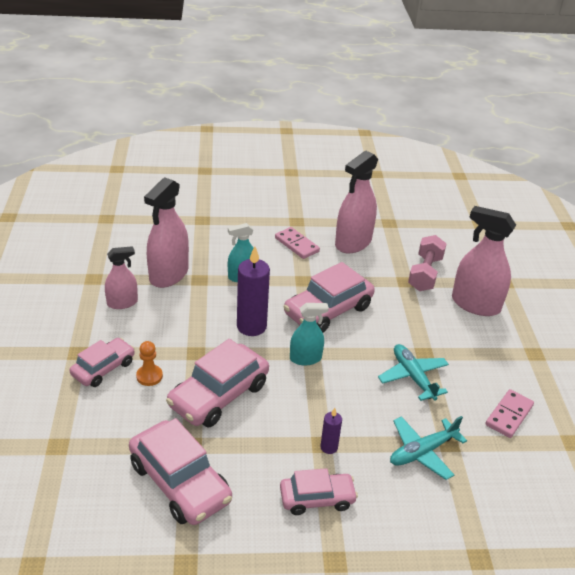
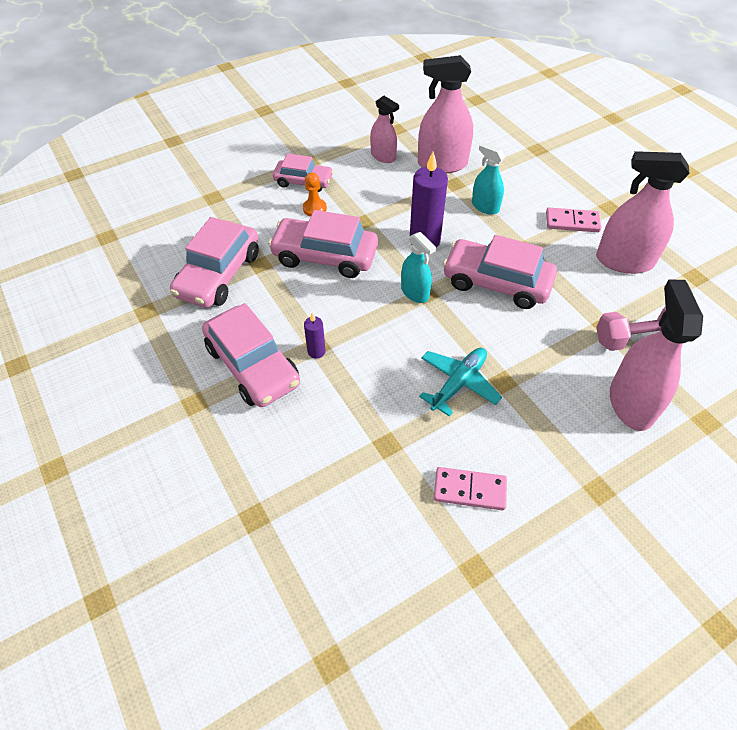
camera: 65 degrees right, 15 degrees up
pink domino [275,227,320,259] -> pink domino turned 75 degrees clockwise [546,208,601,232]
pink car [280,468,358,515] -> pink car [202,303,300,407], size x1.62
turquoise plane [390,416,467,480] -> none

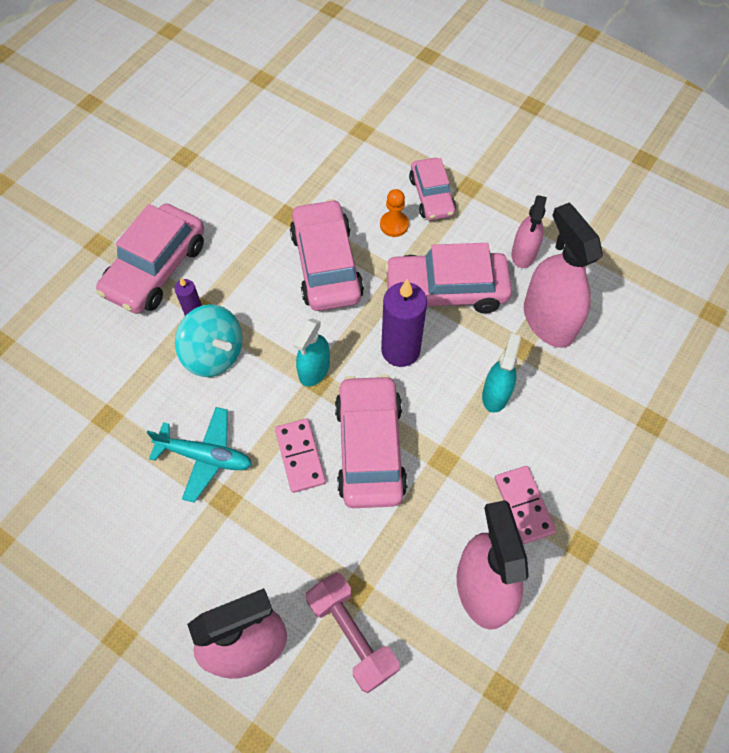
camera: 65 degrees right, 10 degrees up
pink car [170,217,259,308] -> pink car moved to [384,243,512,313]
pink domino [434,467,507,511] -> pink domino moved to [275,418,326,493]
none -> turquoise spinning top [175,304,242,377]

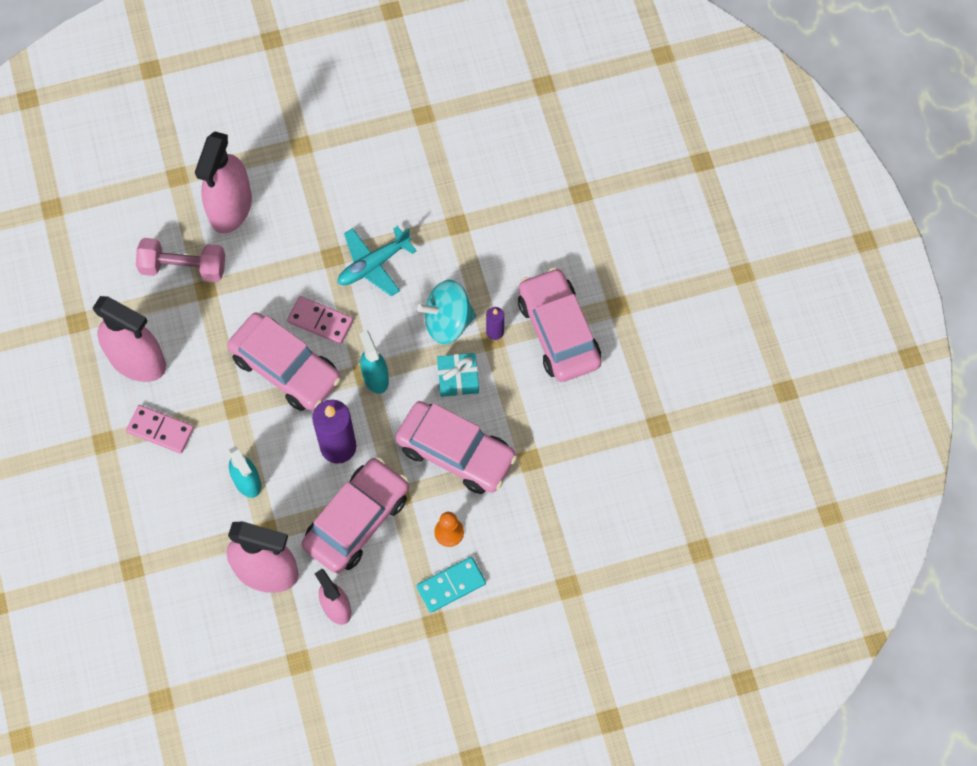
camera: 130 degrees right, 5 degrees up
pink car [409,158,456,220] -> turquoise domino [416,557,486,612]
none -> turquoise gift [437,353,479,397]

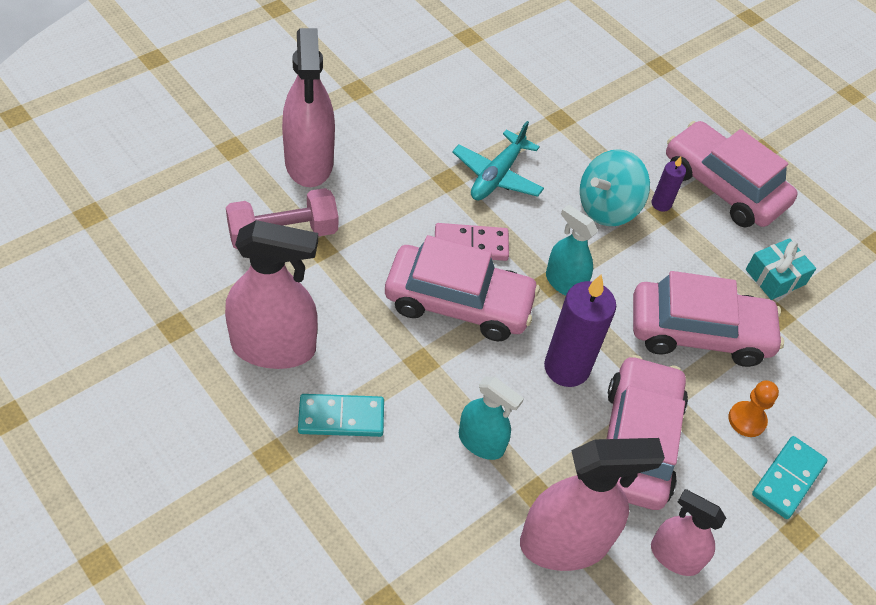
camera: 30 degrees left, 15 degrees down
pink domino [126,405,194,454] -> turquoise domino [298,394,384,437]
turquoise gift [437,353,479,397] -> turquoise gift moved to [746,238,816,300]

